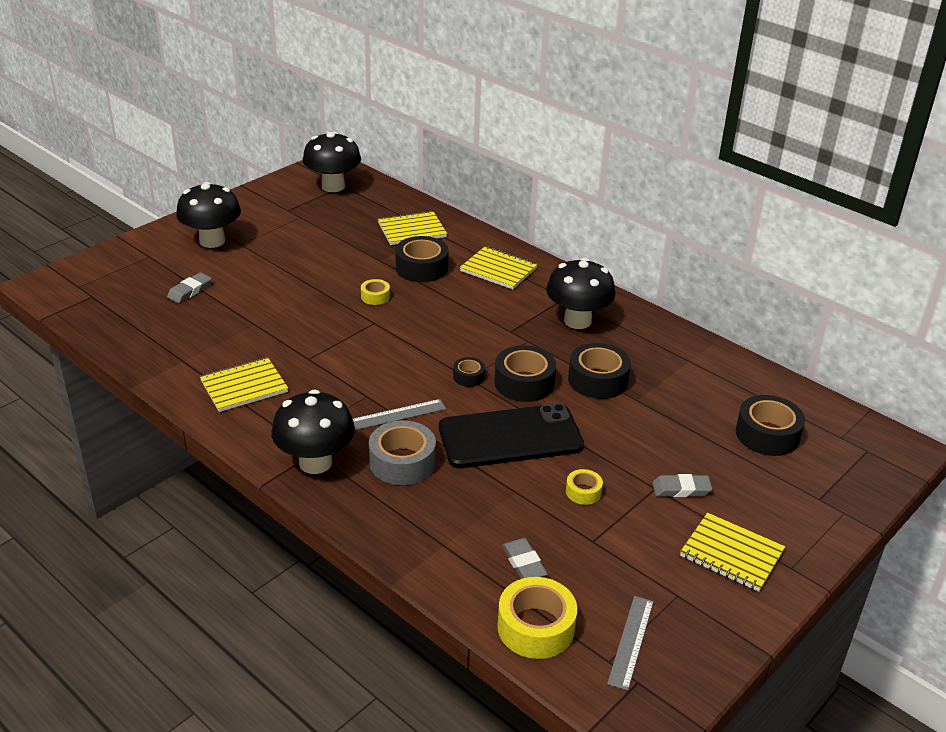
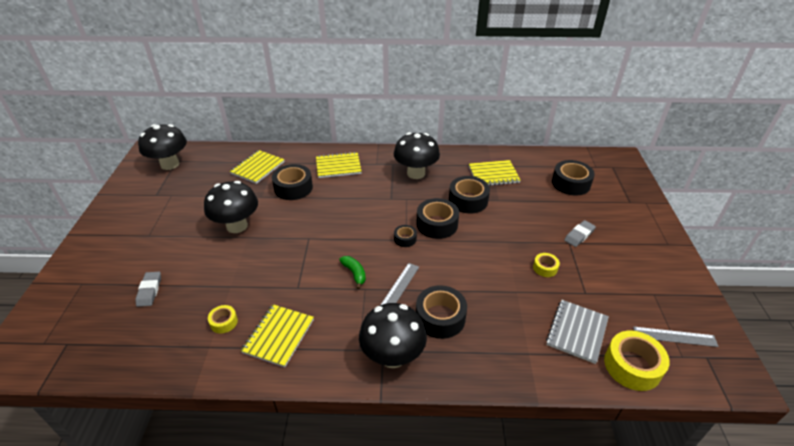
camera: 40 degrees left, 5 degrees up
black mushroom [176,182,241,248] -> black mushroom moved to [204,181,258,233]
yellow tape [361,279,390,305] -> yellow tape moved to [208,305,238,333]
grey tape [369,420,436,485] -> black tape [416,285,467,339]
black phone [439,403,584,468] -> none
grey eraser [502,538,548,579] -> grey notebook [546,300,609,364]
grey ruler [607,596,654,691] -> grey ruler turned 60 degrees counterclockwise [633,327,718,347]
yellow notebook [680,513,785,592] -> yellow notebook moved to [469,160,521,186]
none -> green banana [339,256,366,289]

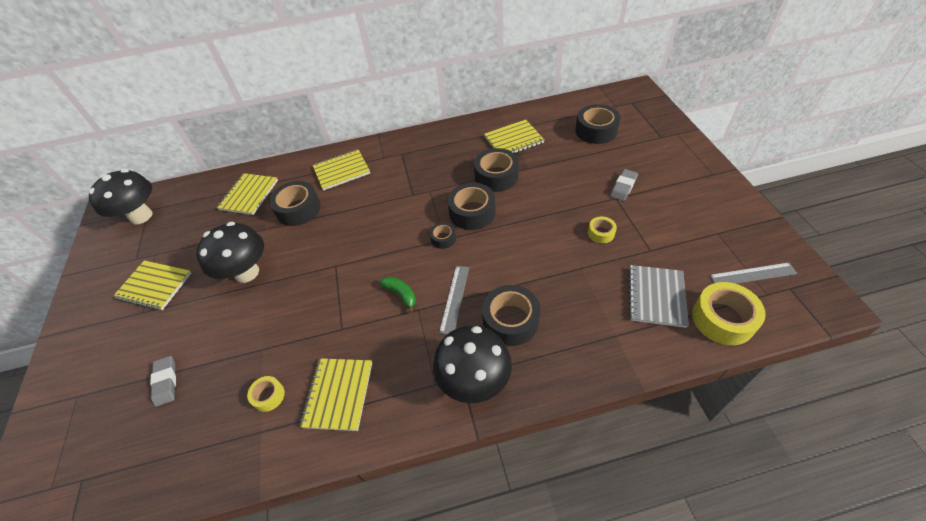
camera: 10 degrees left, 10 degrees up
black mushroom [394,132,440,179] -> none
none -> yellow notebook [113,260,191,310]

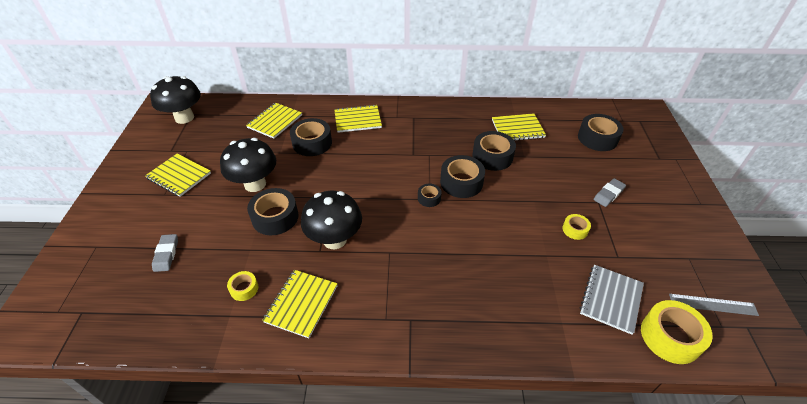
camera: 10 degrees right, 5 degrees down
green banana [379,276,416,313] -> none
black mushroom [433,325,512,403] -> black mushroom moved to [301,191,362,249]
grey ruler [439,266,469,334] -> none
black tape [482,285,540,346] -> black tape moved to [247,188,299,235]

